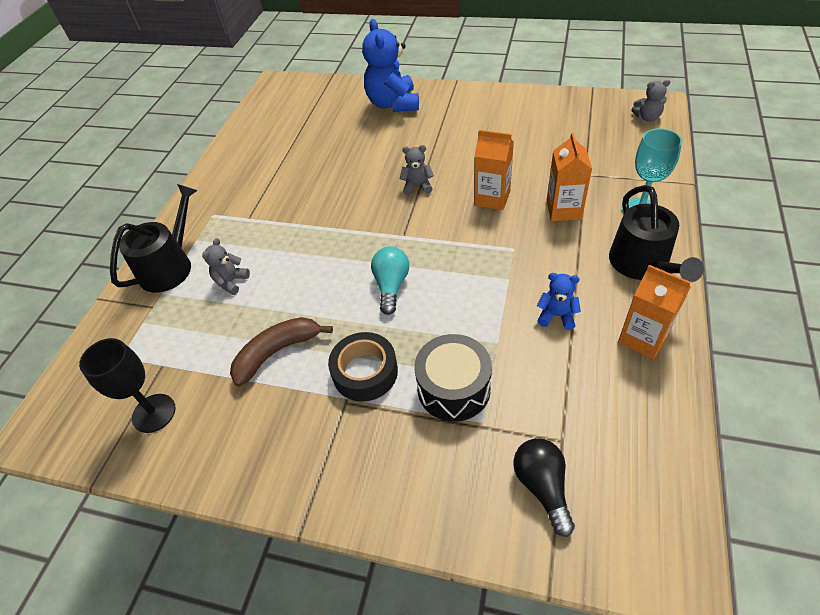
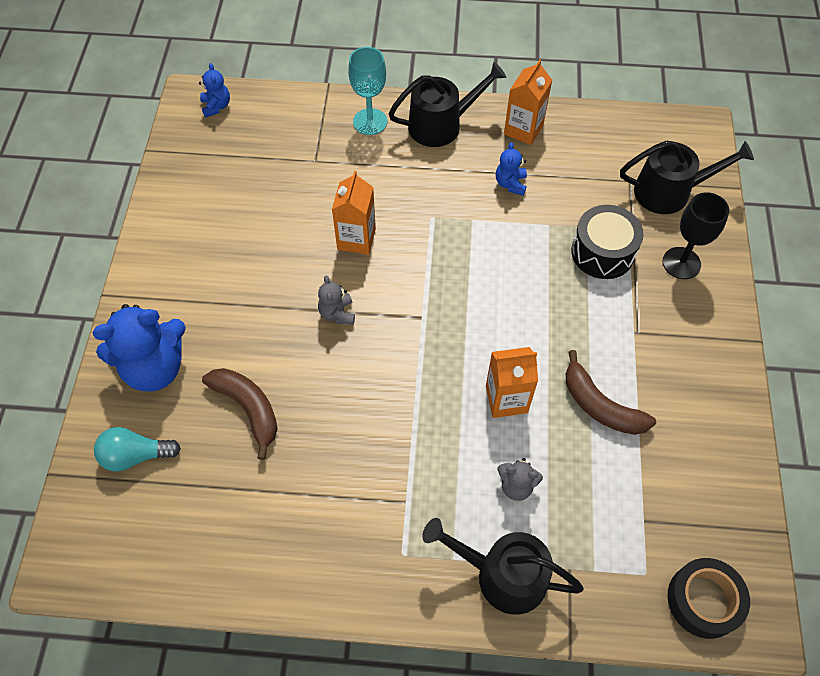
camera: 105 degrees left, 10 degrees up
black goblet [79,338,176,433] -> black goblet moved to [663,192,729,279]
black tape [328,332,398,402] -> black tape moved to [667,558,750,639]
turquoise light bulb [371,246,409,315] -> turquoise light bulb moved to [94,427,181,471]
black light bulb [513,438,575,537] -> black watering can [620,141,754,214]
orange carton [547,133,592,221] -> orange carton moved to [486,347,538,418]
grey teddy bear [631,80,670,121] -> blue teddy bear [199,63,230,118]
none -> brown banana [202,368,278,460]

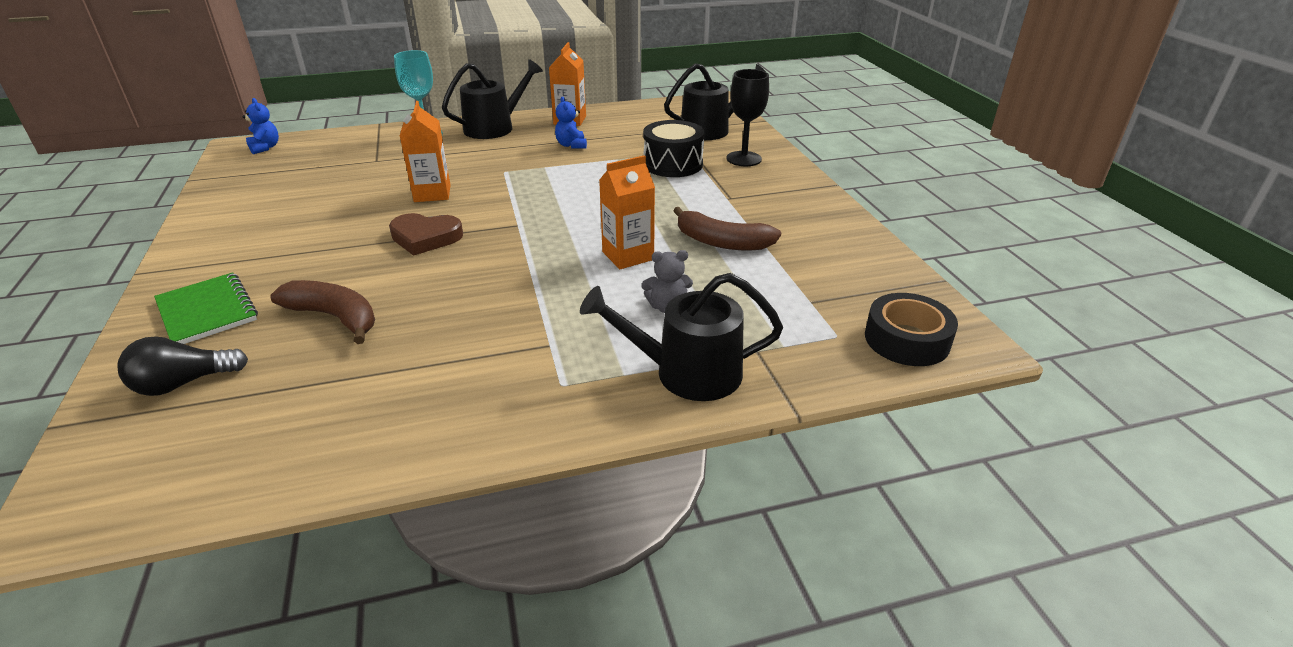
camera: 20 degrees left, 25 degrees down
blue teddy bear [92,304,186,392] -> green notebook [154,272,258,344]
turquoise light bulb [94,427,181,471] -> black light bulb [118,336,248,396]
grey teddy bear [318,276,355,325] -> brown heart [389,213,463,256]

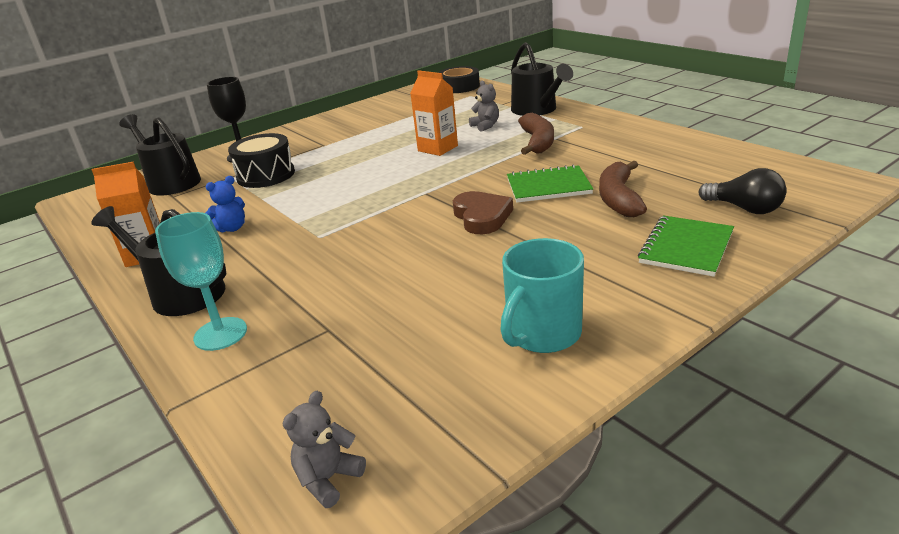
camera: 110 degrees left, 5 degrees down
blue teddy bear [242,98,279,154] -> grey teddy bear [283,391,366,508]
orange carton [400,101,450,202] -> none
brown banana [674,207,781,250] -> brown banana moved to [518,113,554,155]
none -> turquoise mug [500,238,584,353]
none -> green notebook [507,164,593,203]

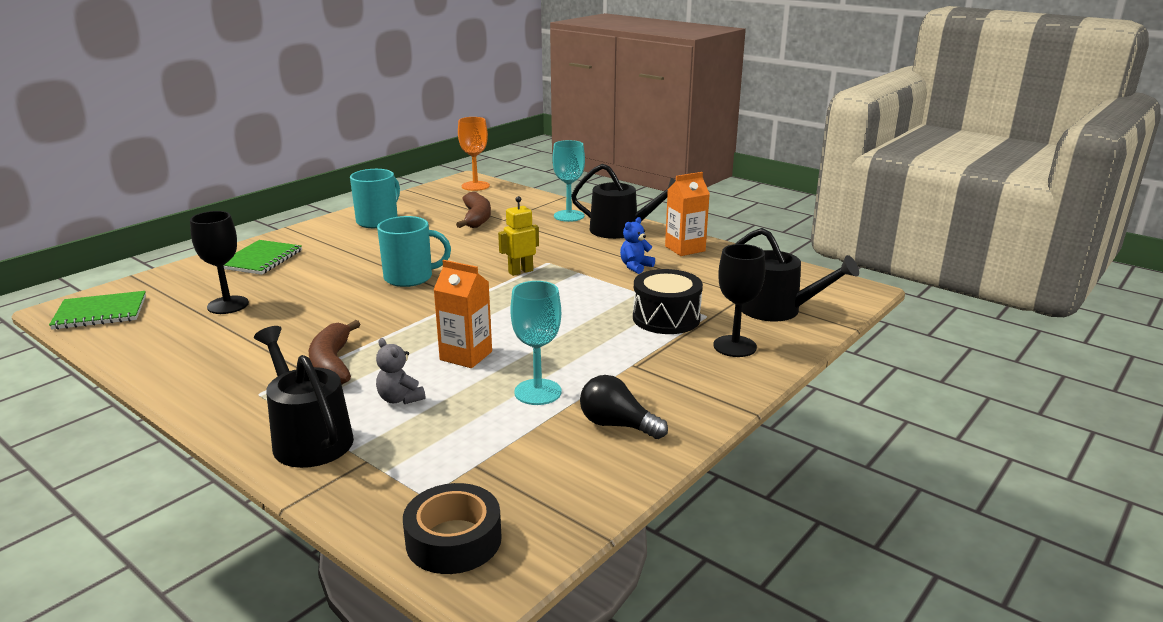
camera: 165 degrees right, 5 degrees down
grey teddy bear [283,391,366,508] -> orange goblet [458,117,490,191]
brown heart [453,191,513,234] -> turquoise mug [377,216,451,287]
green notebook [507,164,593,203] -> green notebook moved to [49,291,146,330]
brown banana [599,161,647,217] -> brown banana moved to [456,192,491,228]
black light bulb [699,168,787,214] -> black light bulb moved to [580,375,668,439]
none -> black goblet [190,211,249,314]
none -> yellow robot [498,196,539,276]
none -> turquoise goblet [510,281,562,405]

